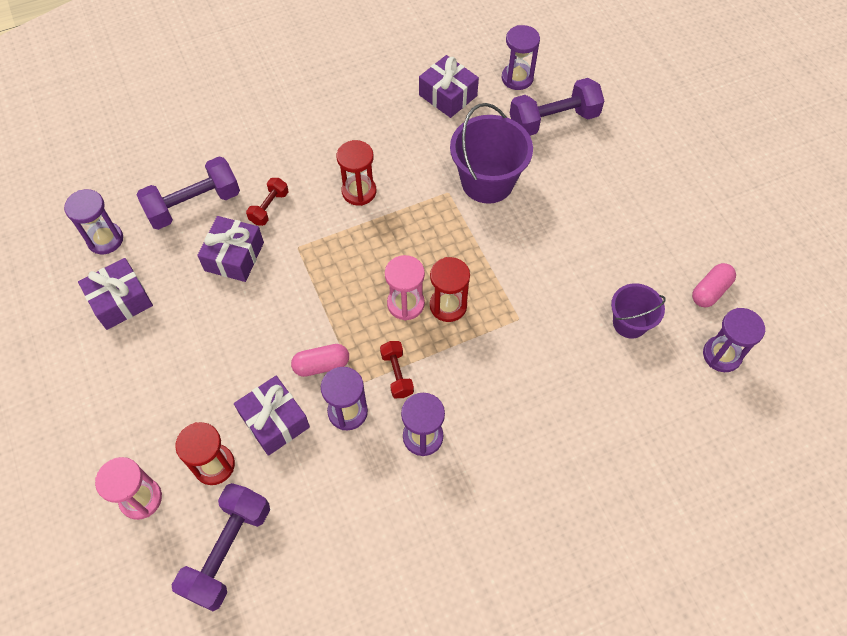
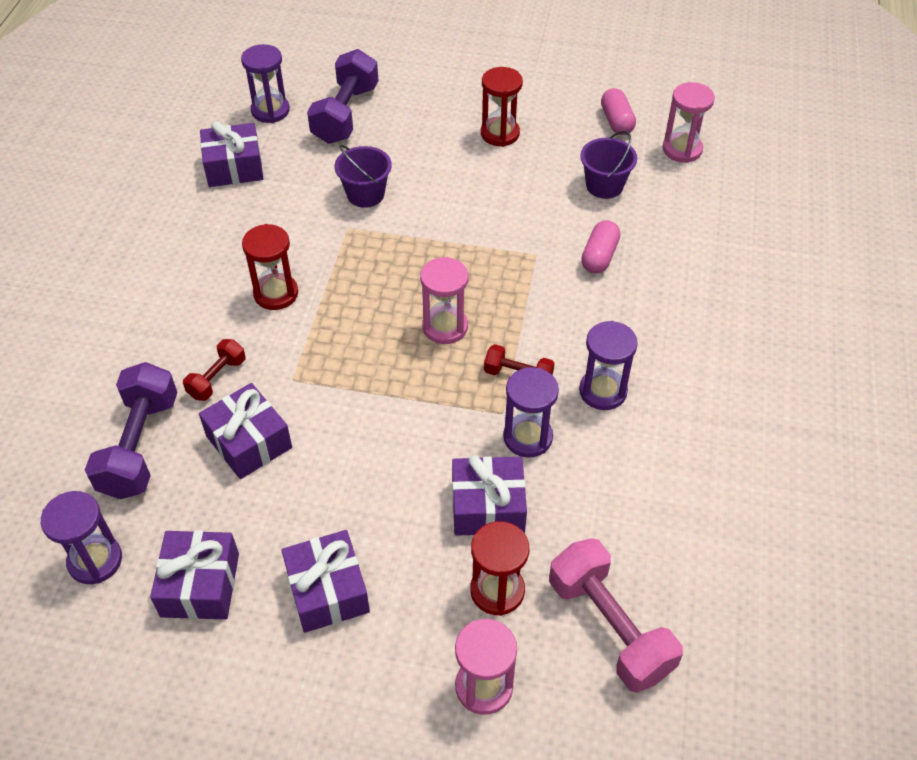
camera: 55 degrees left, 10 degrees down
purple dumbbell [172,483,270,611] -> pink dumbbell [549,538,683,693]
red dumbbell [246,178,289,226] -> red dumbbell turned 60 degrees clockwise [183,339,245,401]
pink capsule [291,344,349,377] -> pink capsule moved to [581,220,620,273]
red hourglass [430,257,470,322] -> red hourglass moved to [481,67,523,147]
purple bucket [450,103,533,204] -> purple bucket [335,145,392,208], size x0.59
purple hourglass [703,308,765,372] -> pink hourglass [663,82,715,163]
none -> purple gift [281,530,370,633]

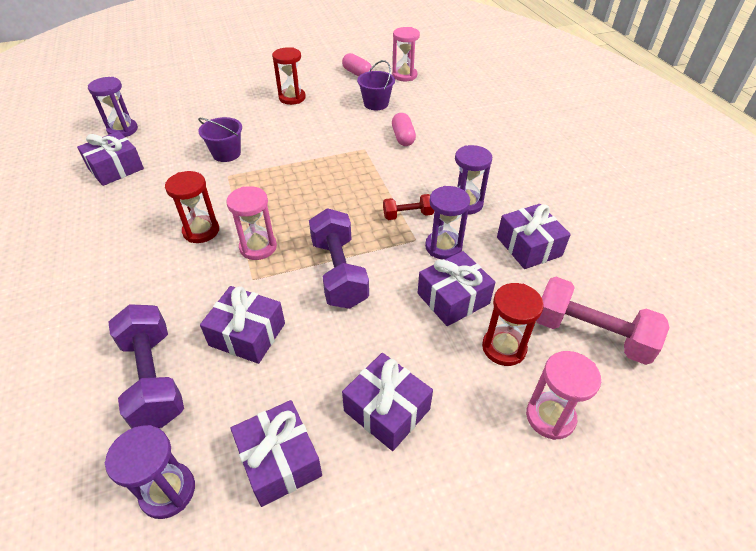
camera: 30 degrees left, 5 degrees down
red dumbbell [183,339,245,401] -> none
purple dumbbell [307,49,378,144] -> purple dumbbell moved to [309,208,369,309]
pink hourglass [420,257,468,344] -> pink hourglass moved to [226,186,277,260]
none -> purple gift [497,204,571,269]

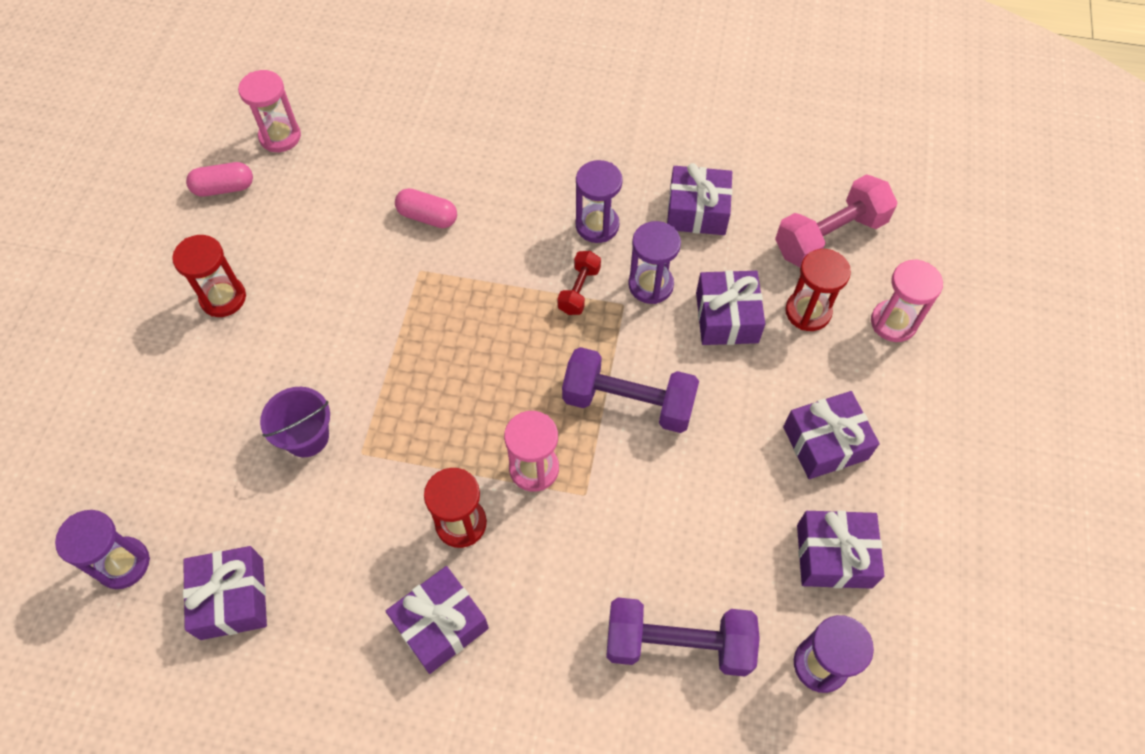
camera: 60 degrees left, 15 degrees up
purple gift [200,286,285,364] -> purple gift moved to [386,566,489,674]
purple bucket [357,60,395,110] -> none

